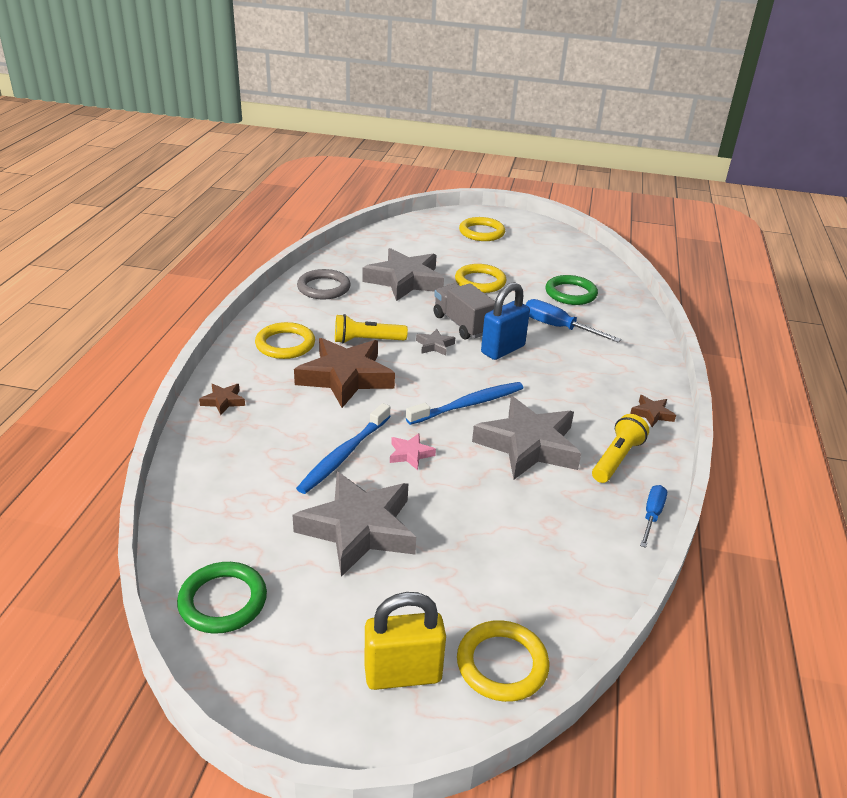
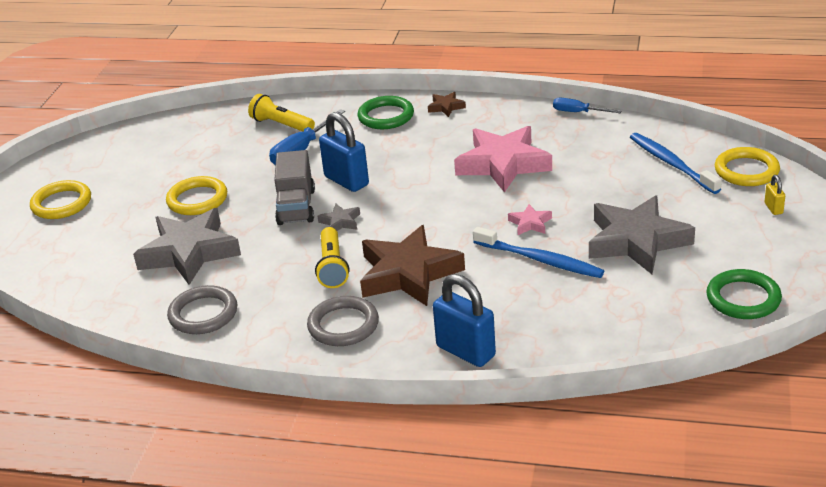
camera: 85 degrees left, 0 degrees up
brown star [199,384,245,415] -> blue padlock [433,274,496,367]
yellow ring [255,322,315,359] -> grey ring [307,296,379,346]
yellow padlock [364,592,446,690] -> yellow padlock [764,175,785,215], size x0.46
blue toothbrush [406,382,523,425] -> blue toothbrush moved to [630,133,722,194]
grey truck [434,283,495,339] -> grey truck turned 60 degrees counterclockwise [274,150,315,225]
grey star [472,396,581,479] -> pink star [454,126,552,193]
green ring [545,275,598,305] -> green ring moved to [358,96,414,129]
yellow flashlight [592,414,649,483] -> yellow flashlight moved to [248,94,315,131]

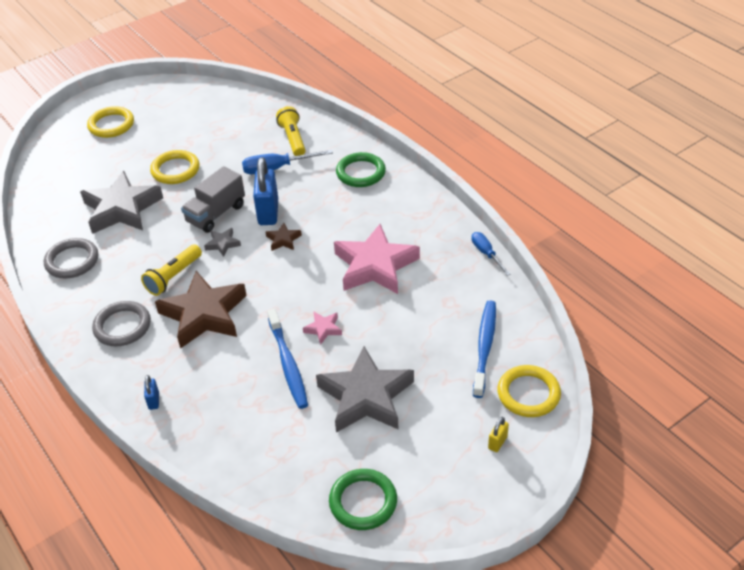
camera: 40 degrees right, 10 degrees up
brown star [428,92,466,117] -> brown star moved to [265,223,302,251]
blue padlock [433,274,496,367] -> blue padlock [144,375,159,410], size x0.46

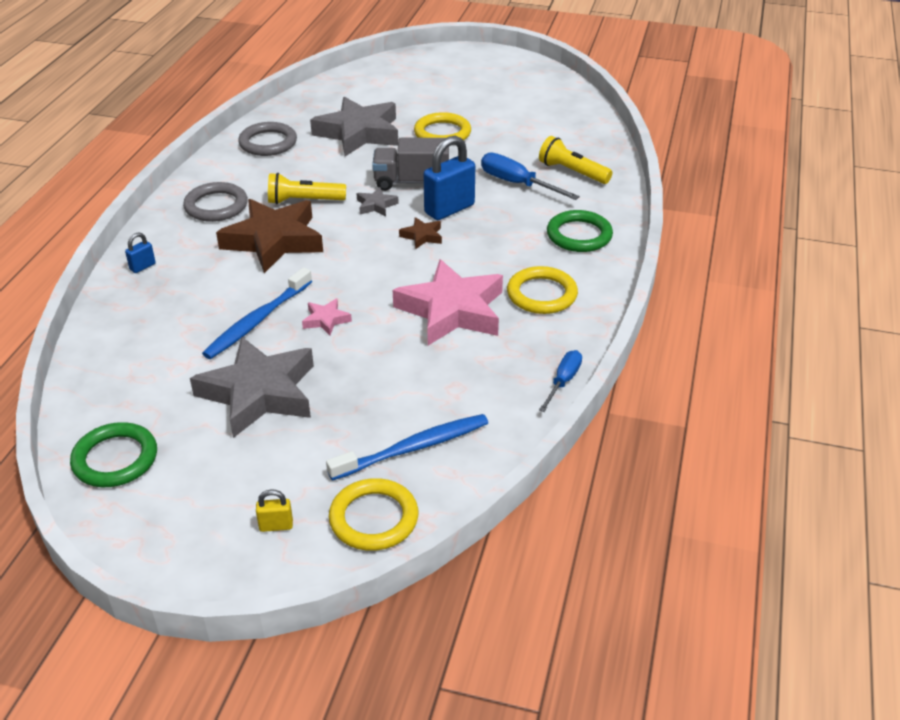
camera: 50 degrees right, 5 degrees down
yellow ring [87,106,134,138] -> yellow ring moved to [507,266,578,314]
yellow flashlight [276,106,306,156] -> yellow flashlight turned 90 degrees counterclockwise [539,136,612,184]

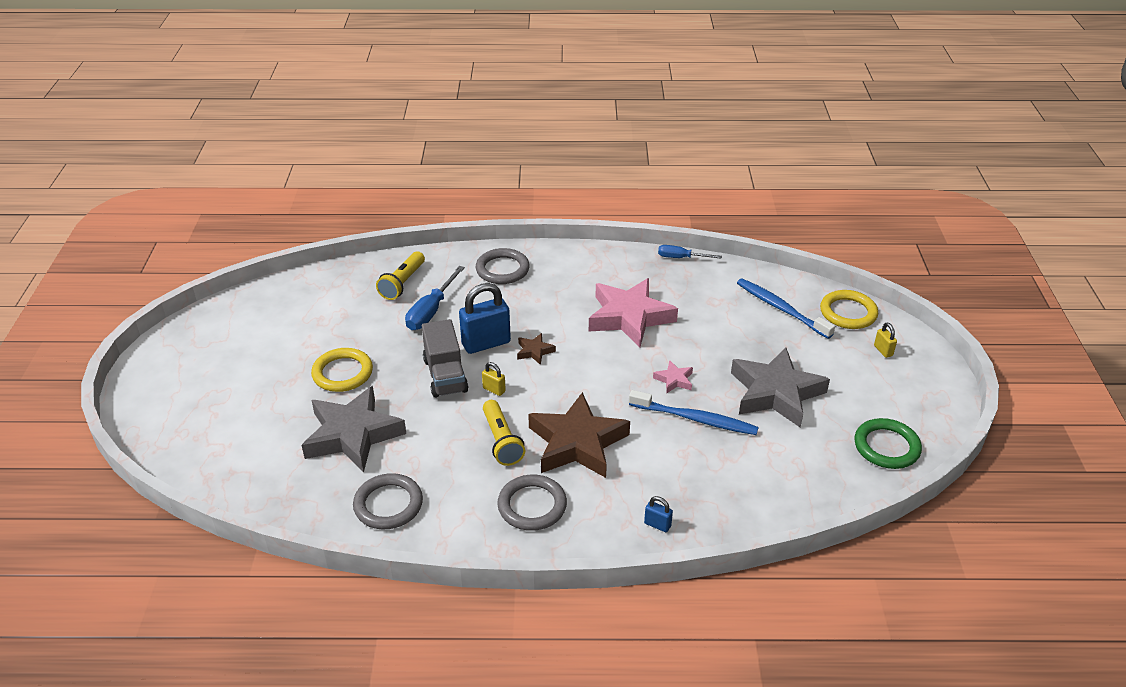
camera: 105 degrees left, 0 degrees up
grey star [357,187,399,216] -> yellow padlock [482,362,506,396]
blue padlock [424,136,475,220] -> blue padlock turned 60 degrees counterclockwise [459,283,511,354]
yellow ring [507,266,578,314] -> none
green ring [547,210,613,252] -> grey ring [476,248,530,284]

